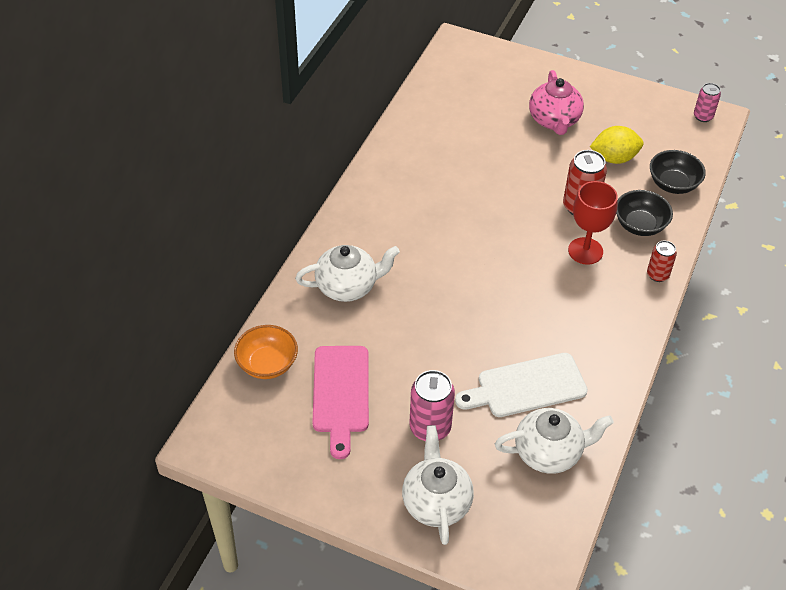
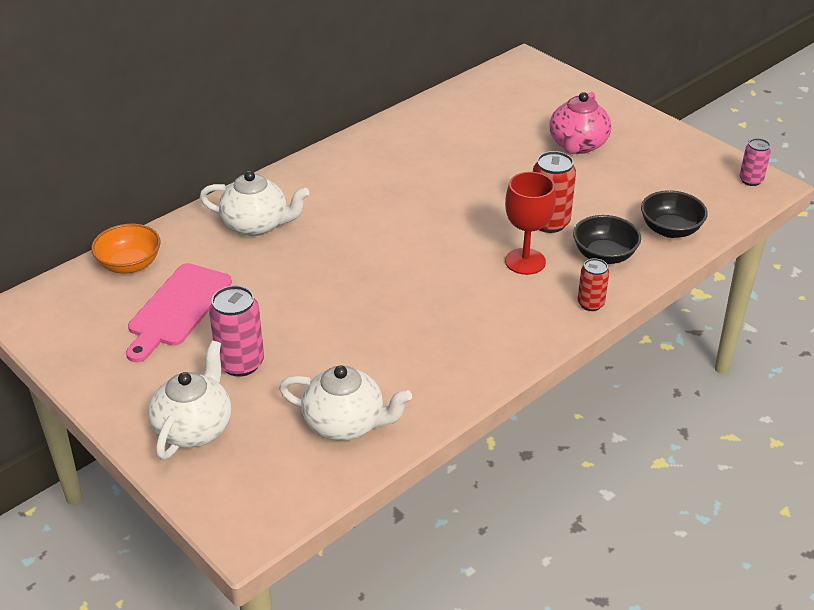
camera: 25 degrees right, 10 degrees down
white cutting board [455,353,588,417] -> none
yellow lemon [590,126,644,164] -> none

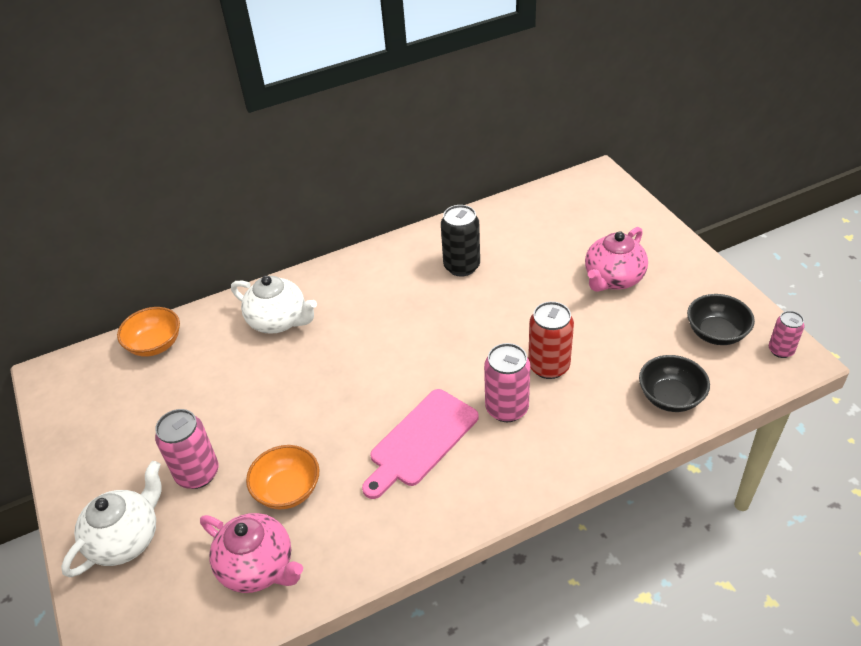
camera: 20 degrees right, 5 degrees up
pink cutting board [126,263,232,362] -> pink cutting board moved to [362,389,479,499]
white teapot [279,365,412,441] -> pink teapot [200,513,303,593]
red goblet [505,172,556,275] -> pink can [484,343,530,422]
black bowl [573,215,641,264] -> black bowl moved to [687,294,755,345]
red can [577,258,609,311] -> none
none -> orange bowl [246,445,319,509]
none -> black can [441,205,480,277]

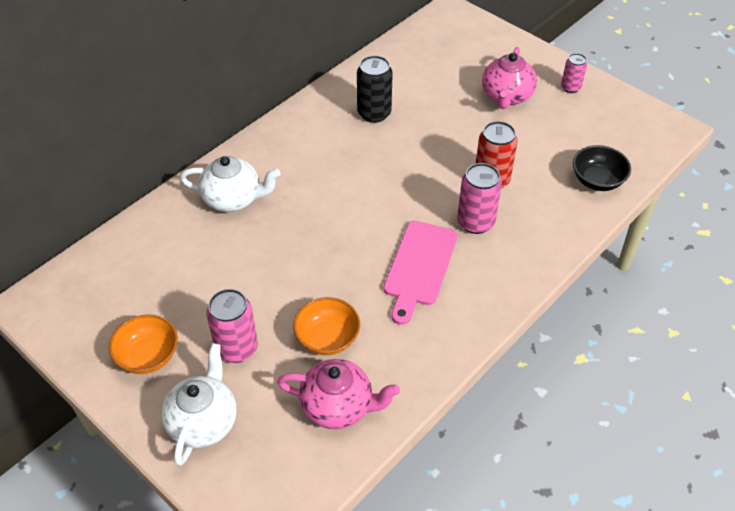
camera: 25 degrees left, 5 degrees up
orange bowl [117,307,180,357] -> orange bowl moved to [109,314,178,374]
black bowl [687,294,755,345] -> none
pink can [769,311,805,358] -> pink can moved to [561,53,587,93]

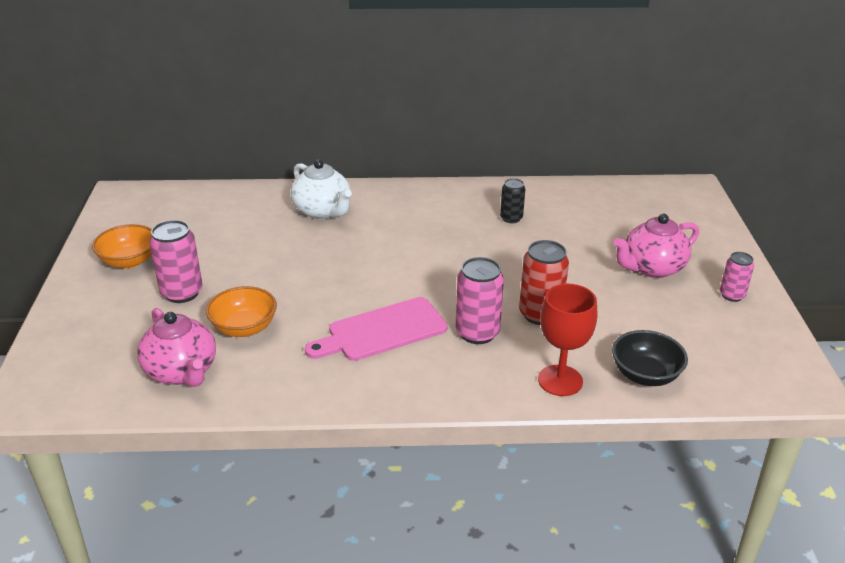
camera: 45 degrees right, 15 degrees down
white teapot [161,343,237,466] -> none
black can [357,55,393,123] -> black can [500,178,525,223], size x0.61
none -> red goblet [538,284,597,396]

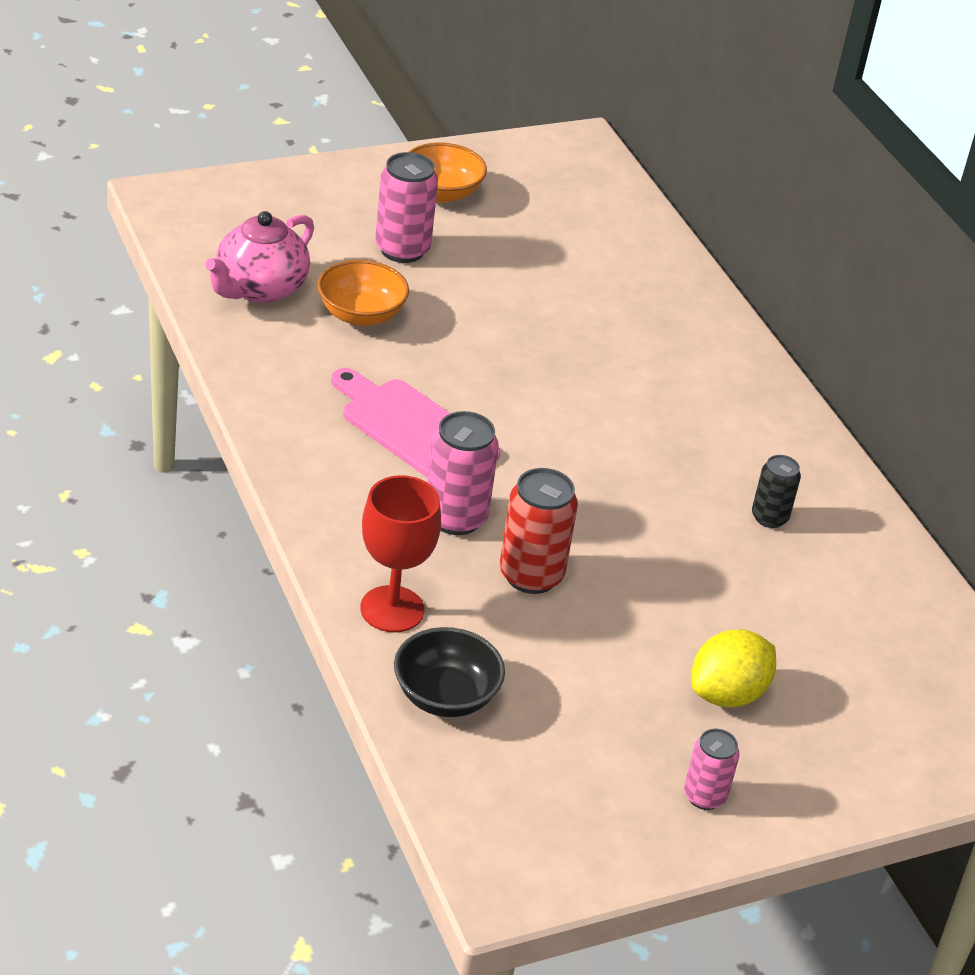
camera: 65 degrees right, 5 degrees up
white teapot [291,159,352,219] -> none
pink teapot [614,214,699,278] -> yellow lemon [692,630,776,707]

